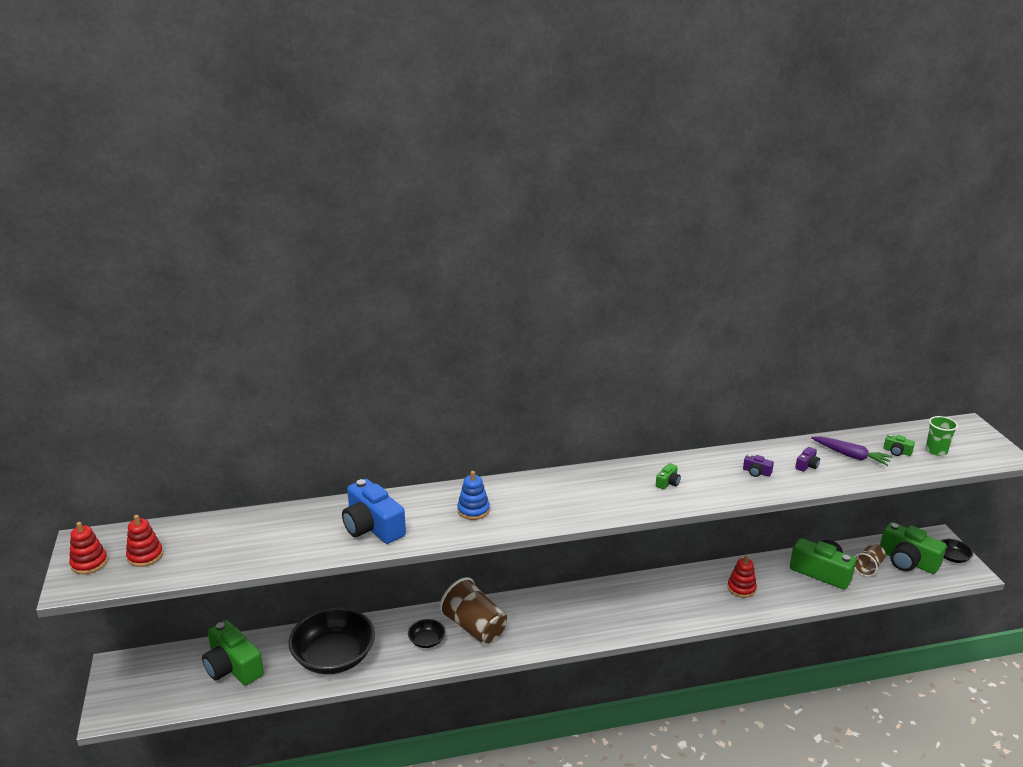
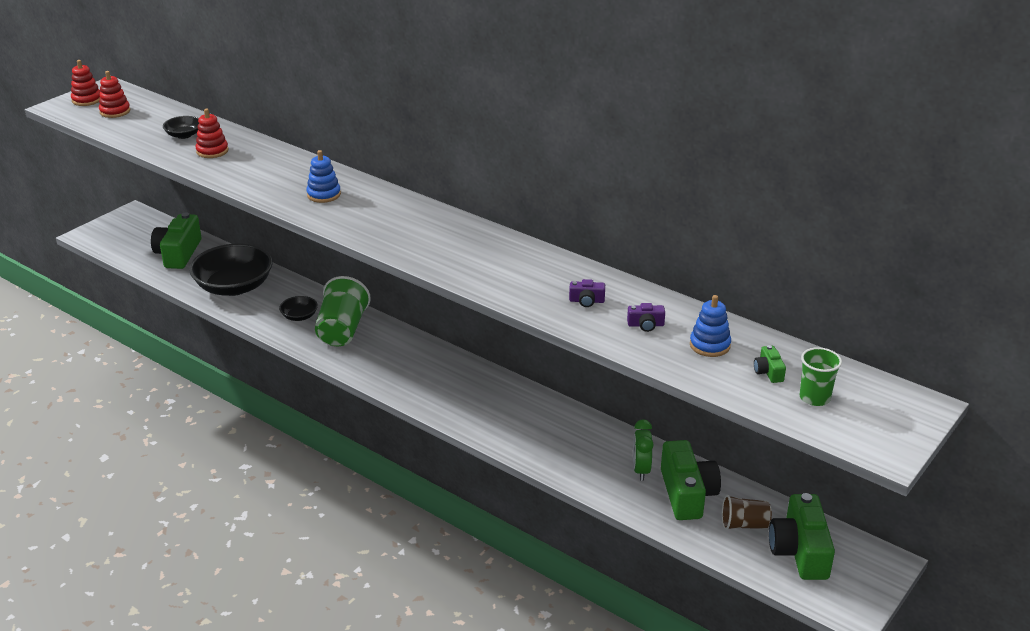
camera: 50 degrees right, 5 degrees up
blue camera [342,479,406,544] -> none
brown cup [439,577,507,644] -> green cup [315,276,371,346]
green camera [656,463,681,490] -> none
red stacking toy [727,555,757,598] -> red stacking toy moved to [196,109,228,158]
purple camera [743,454,774,477] -> purple camera turned 75 degrees counterclockwise [569,279,605,307]
purple carrot [811,436,893,466] -> blue stacking toy [690,295,731,357]
black bowl [941,539,973,563] -> black bowl moved to [163,116,199,139]
none -> green clock [633,419,654,481]

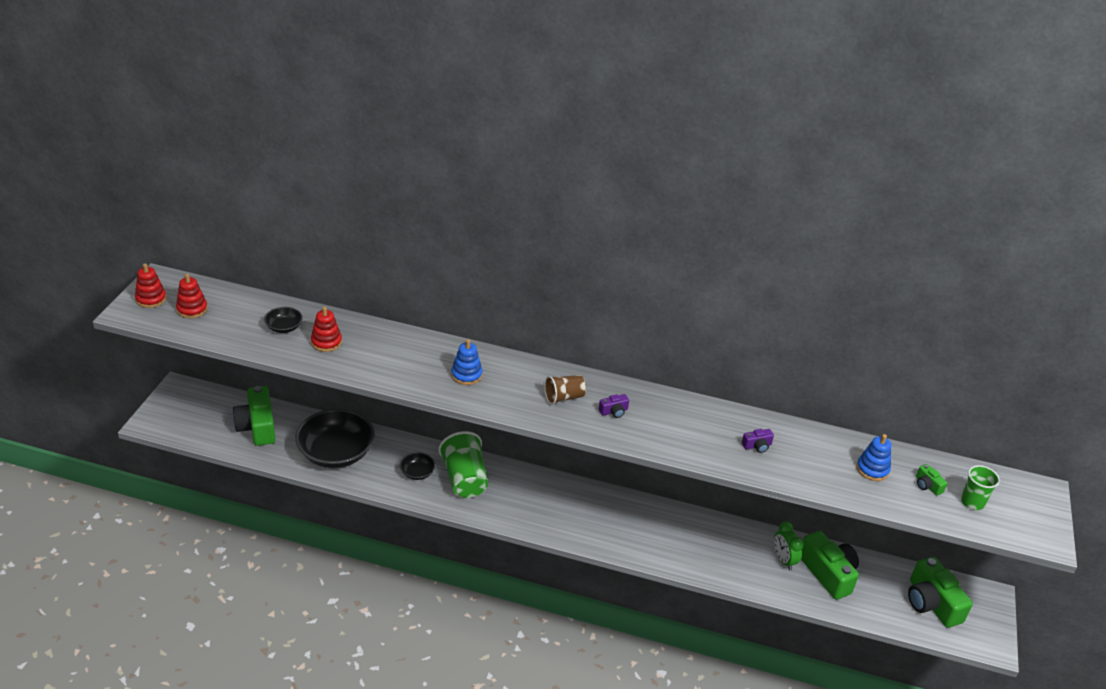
camera: 25 degrees left, 5 degrees up
purple camera [627,303,665,332] -> purple camera moved to [599,394,629,418]
brown cup [722,495,772,530] -> brown cup moved to [544,375,586,405]

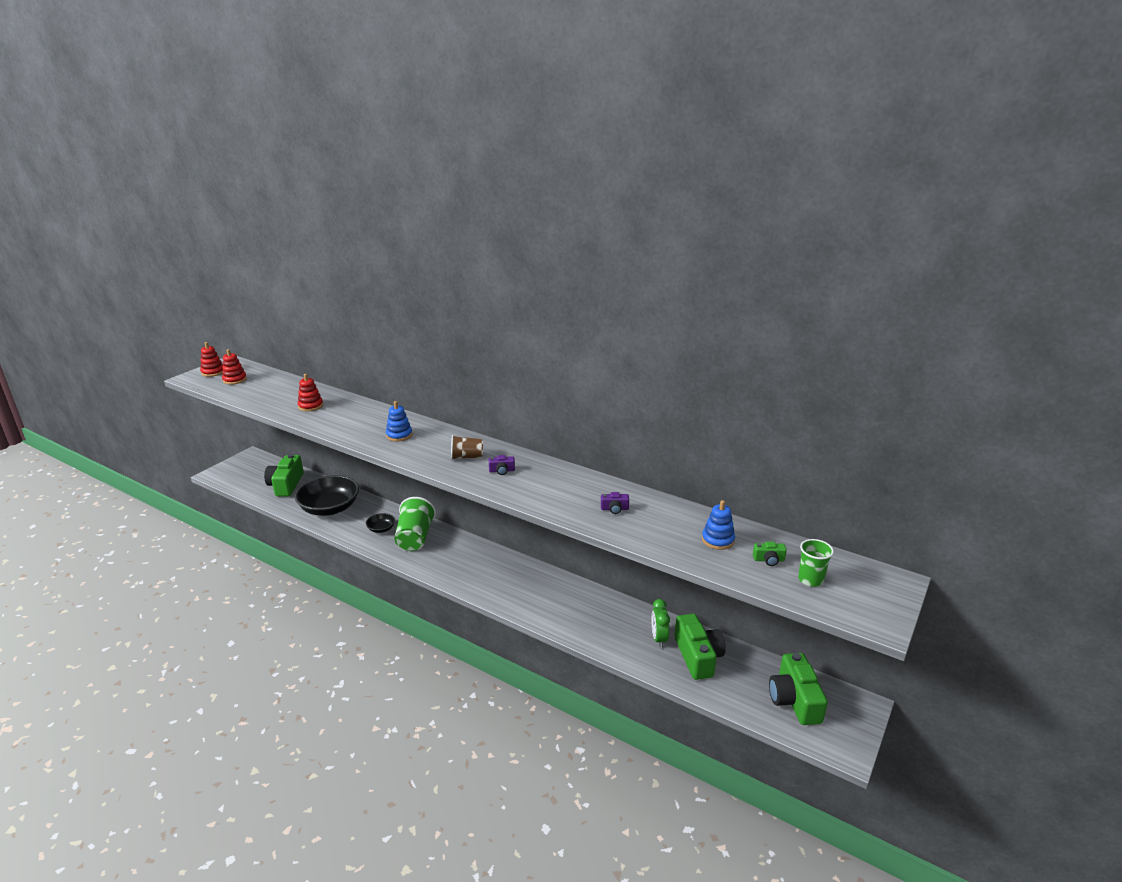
camera: 20 degrees right, 10 degrees down
black bowl [264,307,303,333] -> none
green camera [916,464,948,495] -> green camera turned 75 degrees counterclockwise [753,541,787,566]

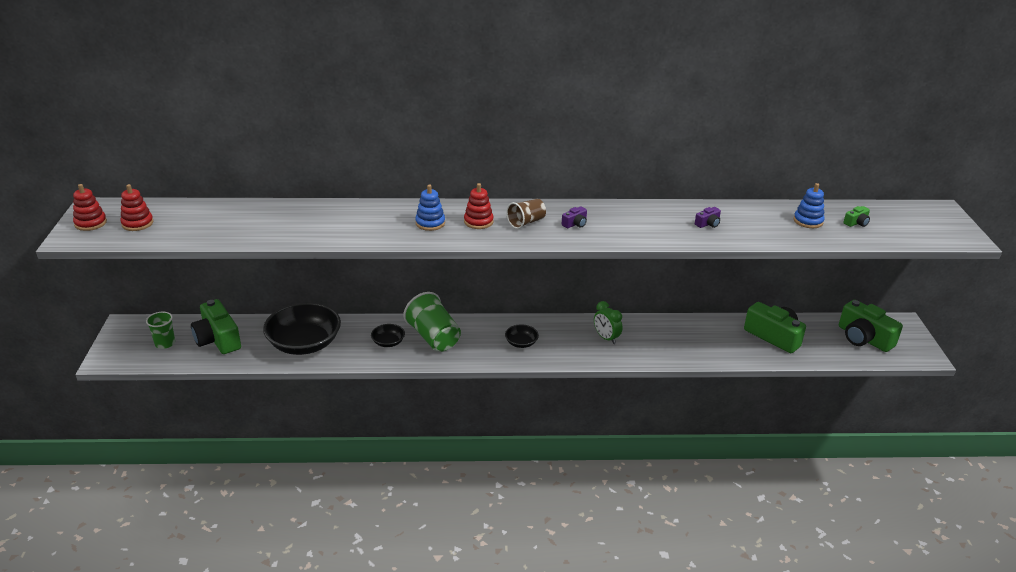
camera: 35 degrees left, 5 degrees up
red stacking toy [298,374,323,411] -> red stacking toy moved to [464,183,494,229]
green clock [651,599,670,648] -> green clock moved to [594,301,623,344]
green cup [798,539,834,587] -> green cup moved to [146,312,175,349]
none -> black bowl [505,324,539,348]

